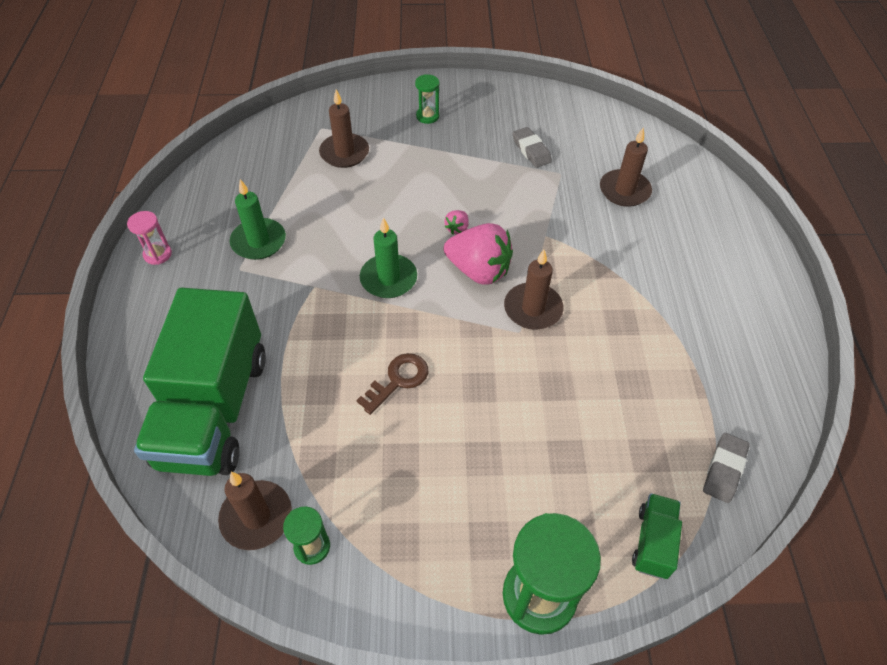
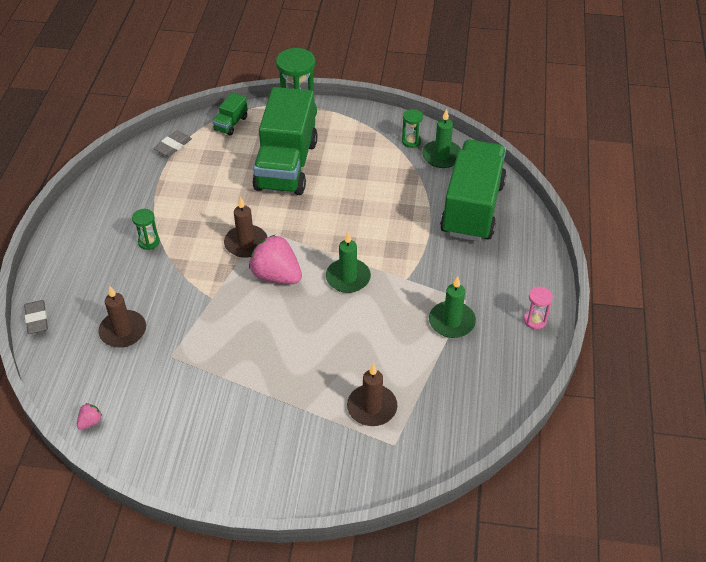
camera: 170 degrees left, 5 degrees down
brown candle [218,472,292,550] -> green candle [422,109,461,168]
brown key [356,353,428,415] -> none
green hourglass [415,74,440,124] -> green hourglass moved to [132,209,160,250]
pink strawberry [444,210,468,235] -> pink strawberry moved to [77,403,102,430]
grey eraser [512,127,552,168] -> grey eraser moved to [24,300,48,334]
none -> green truck [252,87,318,195]

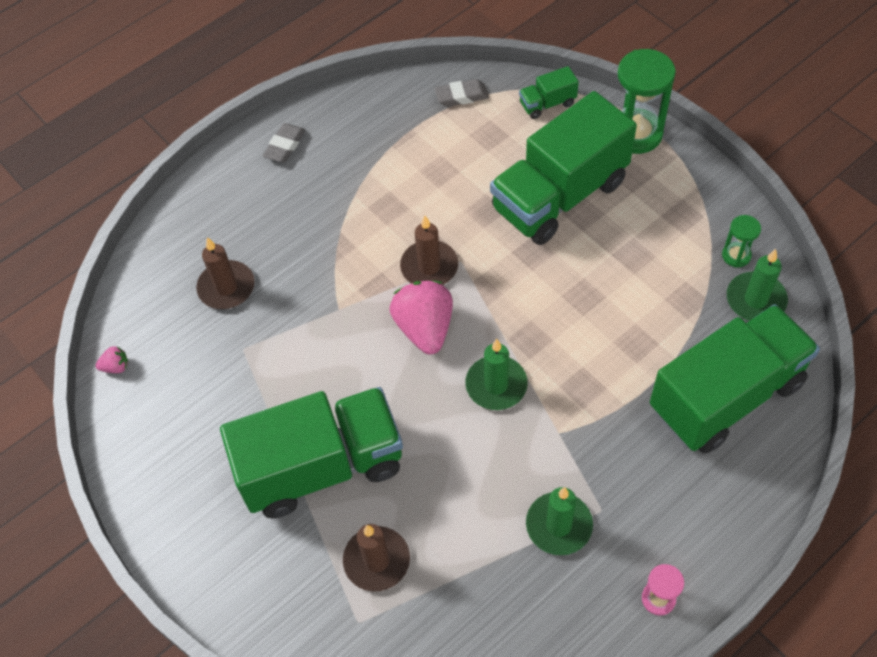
camera: 45 degrees right, 10 degrees up
grey eraser [24,300,48,334] -> grey eraser moved to [263,123,306,163]
green hourglass [132,209,160,250] -> none
none -> green truck [220,387,403,518]

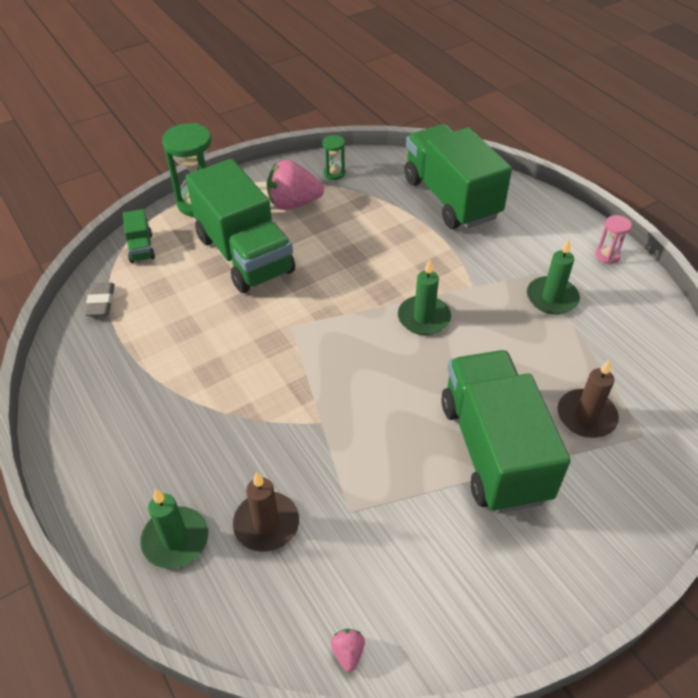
camera: 85 degrees left, 10 degrees down
grey eraser [263,123,306,163] -> none
pink strawberry [389,281,453,355] -> pink strawberry moved to [267,160,324,210]
brown candle [400,216,458,285] -> none
green candle [727,249,788,321] -> green candle moved to [140,489,208,569]

